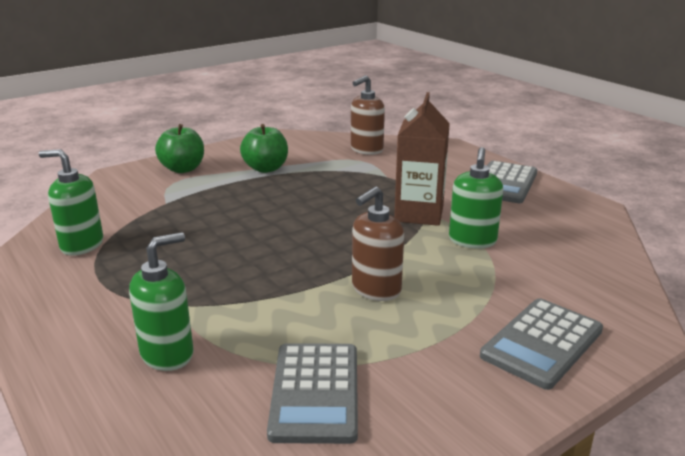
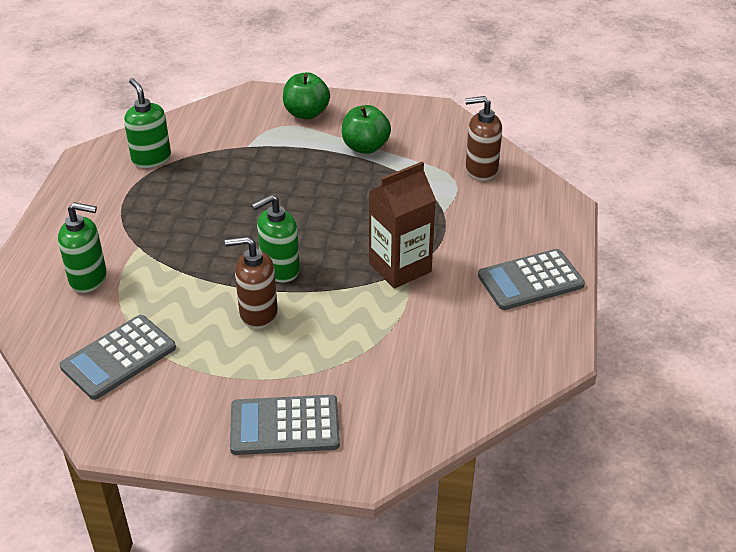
camera: 45 degrees right, 15 degrees up
green soap dispenser [449,147,503,249] -> green soap dispenser moved to [251,195,300,283]

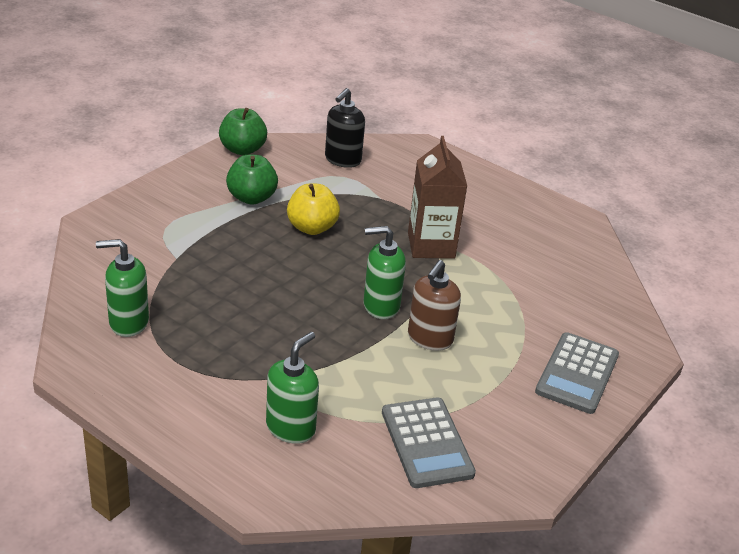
camera: 65 degrees left, 5 degrees down
green soap dispenser [251,195,300,283] -> green soap dispenser turned 90 degrees clockwise [364,226,406,319]
green apple [283,72,330,119] -> green apple moved to [219,108,267,155]
brown soap dispenser [465,96,502,181] -> black soap dispenser [325,88,365,168]
grey calculator [478,249,585,310] -> none
none -> yellow apple [287,184,340,235]

